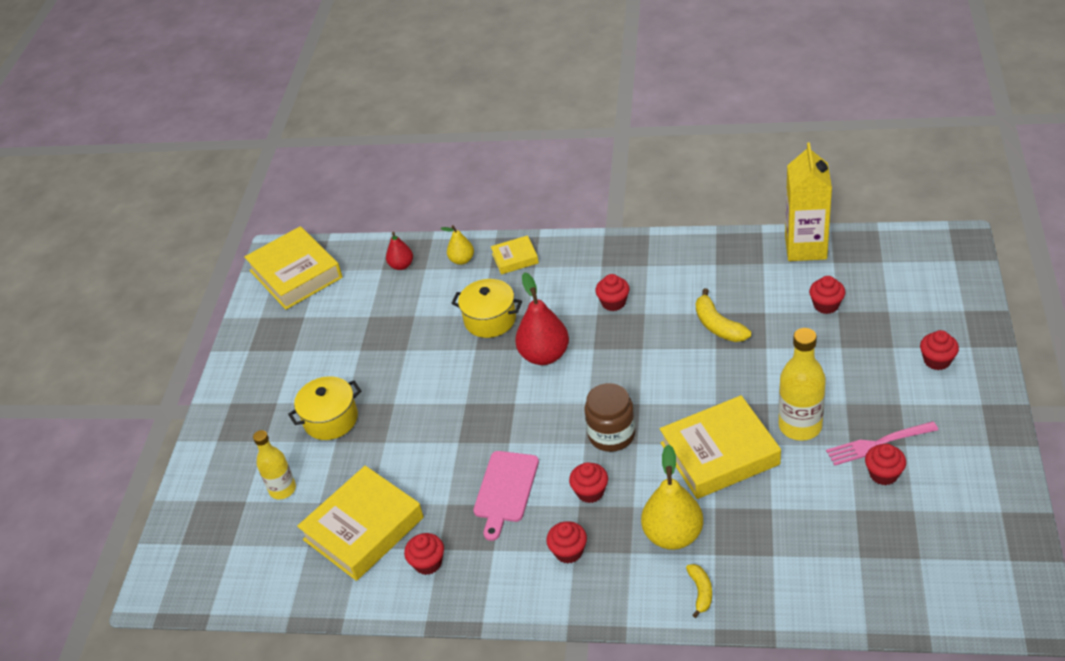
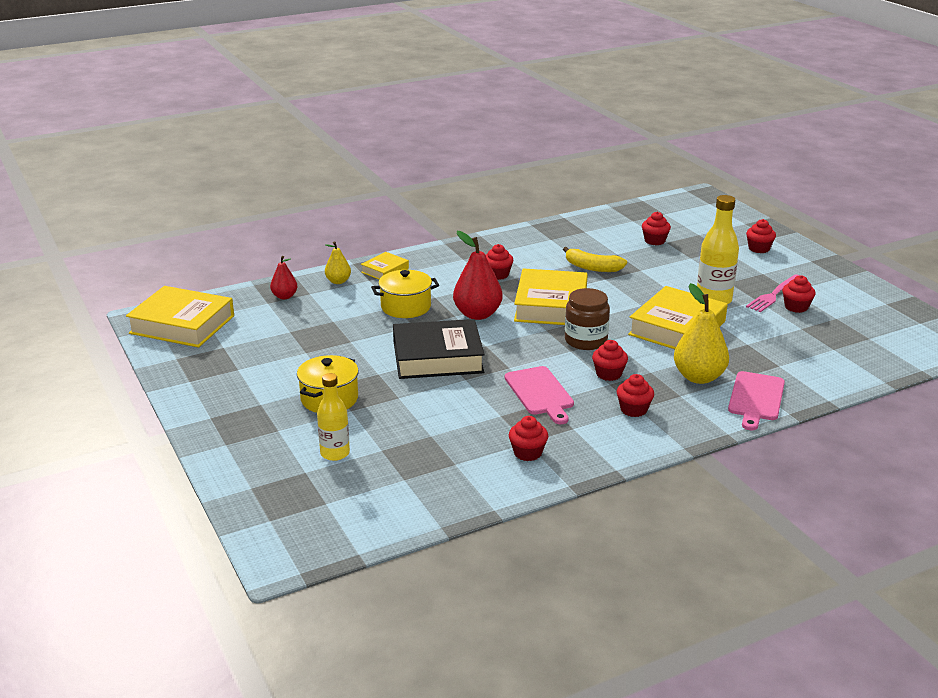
camera: 40 degrees left, 15 degrees down
yellow book [297,466,424,581] -> yellow book moved to [514,268,588,325]
yellow banana [686,564,712,618] -> pink cutting board [728,371,785,431]
yellow carton [785,142,832,261] -> none
none -> black book [393,319,485,379]

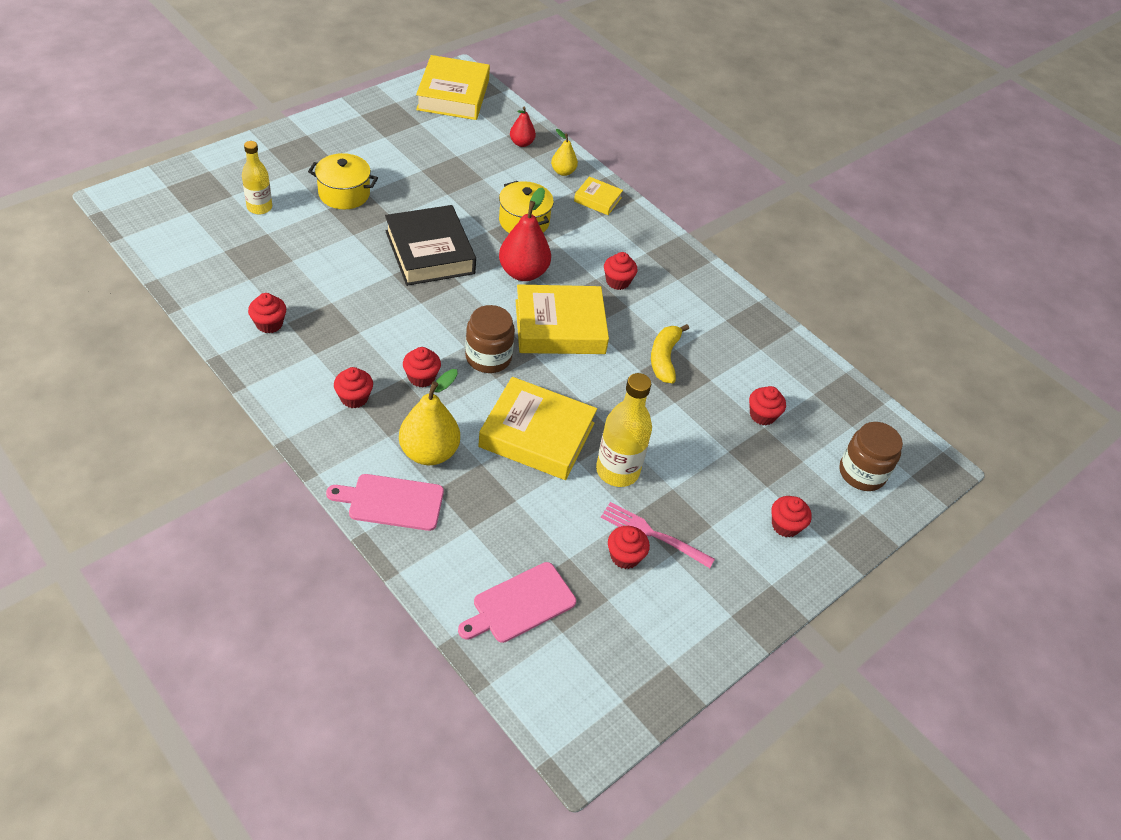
camera: 70 degrees right, 20 degrees up
pink cutting board [505,366,574,424] -> pink cutting board moved to [458,562,576,643]
none -> brown jar [839,422,903,491]

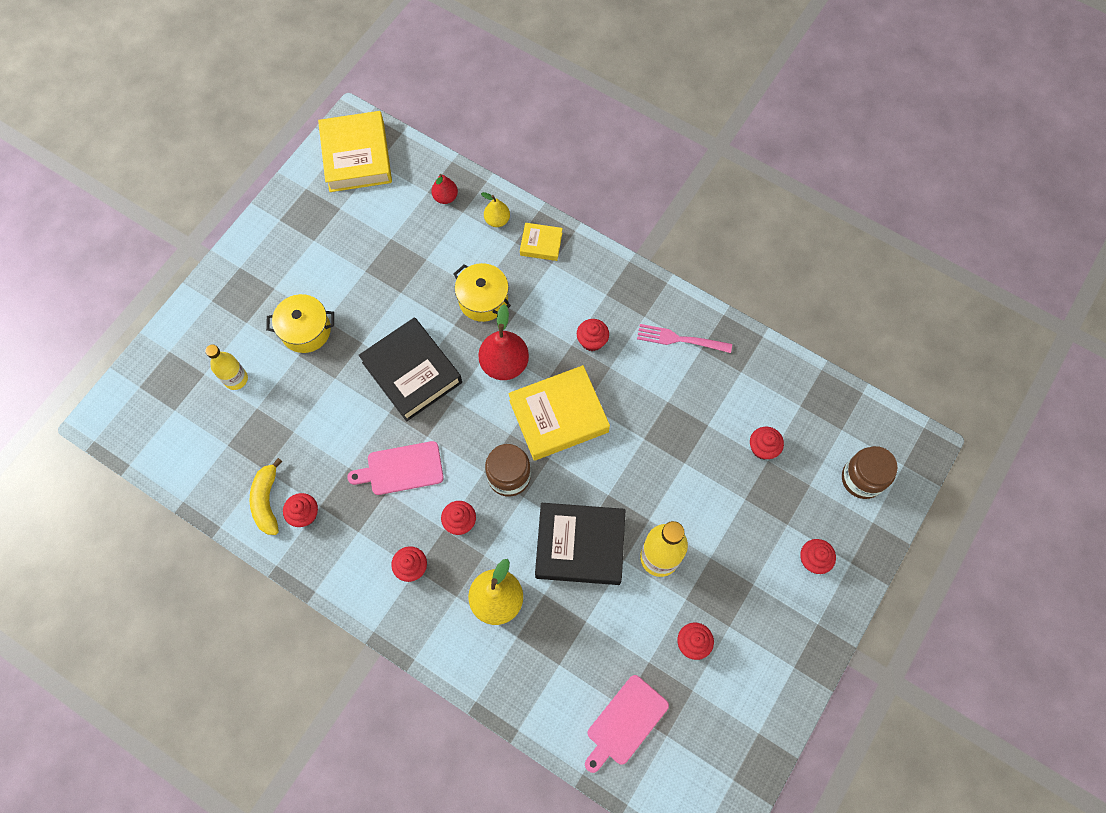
camera: 10 degrees left, 20 degrees up
pink cutting board [326,474,444,531] -> pink cutting board moved to [347,441,444,495]
yellow book [478,377,597,480] -> black book [535,503,625,585]
pink fork [600,502,715,568] -> pink fork moved to [637,324,732,353]
yellow banana [651,324,689,383] -> yellow banana moved to [250,458,282,535]

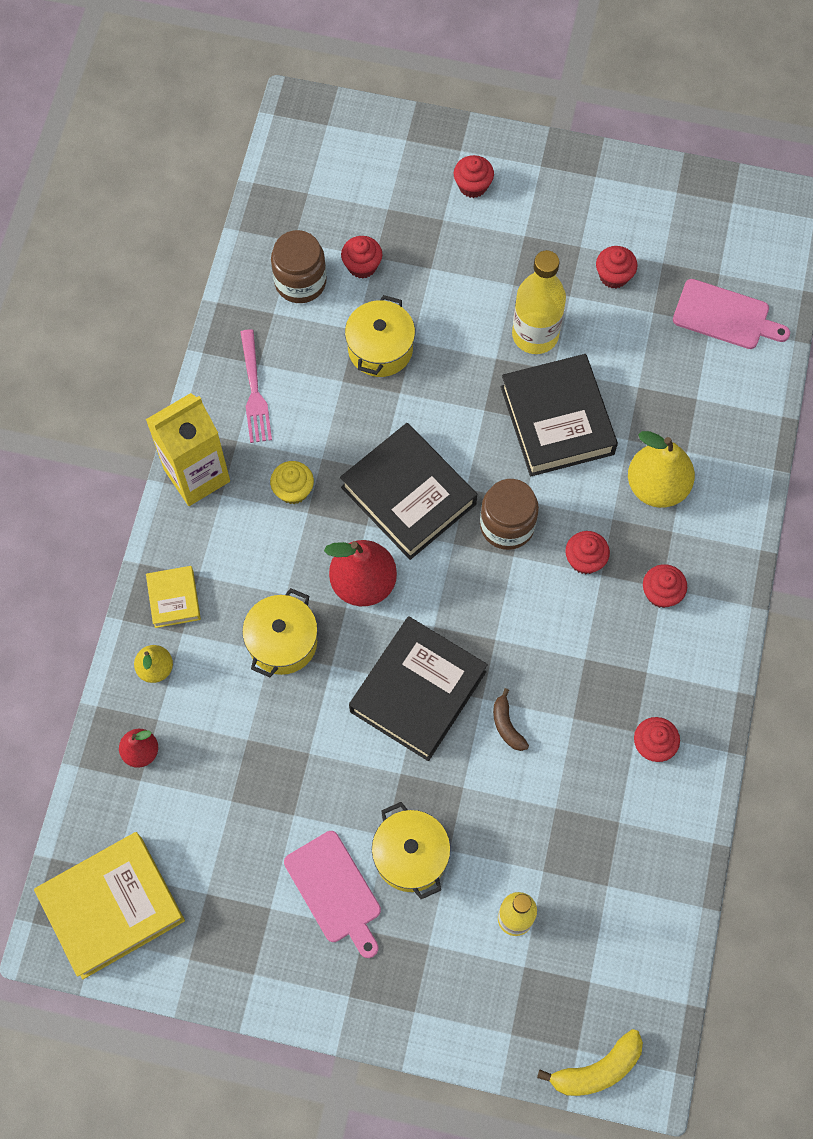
camera: 110 degrees left, 0 degrees up
yellow banana [250,458,282,535] -> yellow banana moved to [537,1029,643,1096]
pink cutting board [347,441,444,495] -> pink cutting board moved to [284,831,381,958]
yellow book [508,365,610,461] -> black book [340,423,477,560]
red cupcake [577,319,609,351] -> yellow cupcake [270,461,314,504]
brown jar [842,446,898,499] -> brown jar moved to [271,230,327,303]
none -> yellow carton [146,393,230,506]
none -> yellow pot [345,295,415,377]
none -> brown banana [493,688,529,751]

